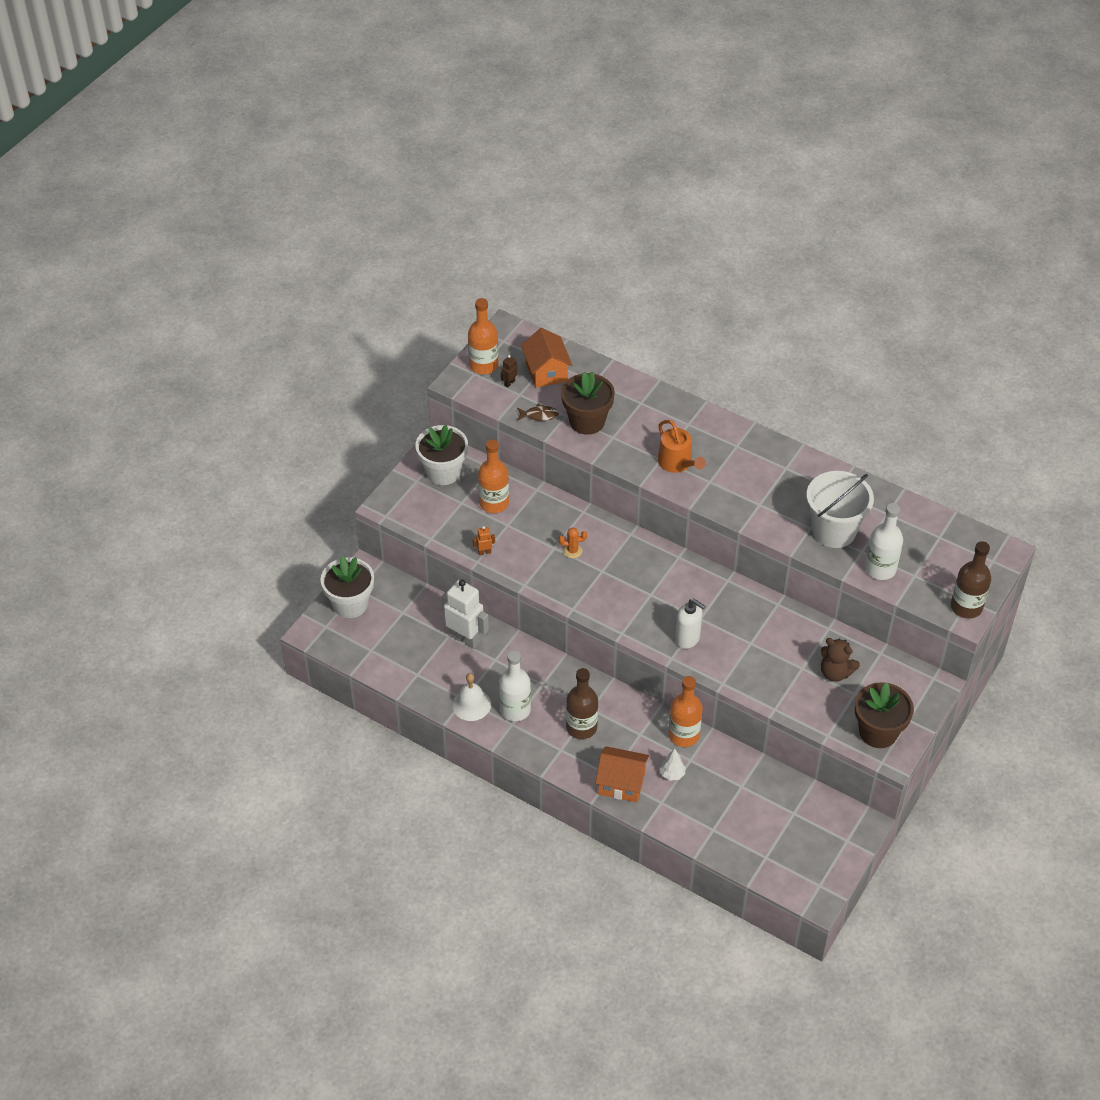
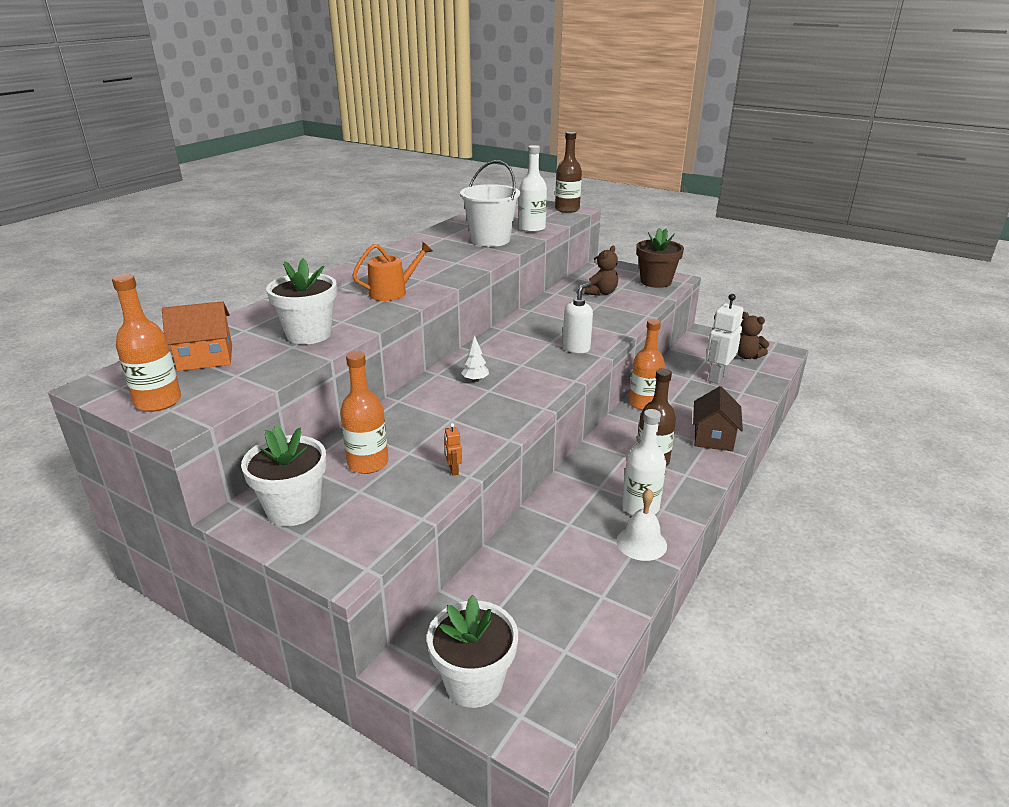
camera: 90 degrees left, 20 degrees down
white robot [442,579,489,649] -> white robot moved to [706,294,744,384]
brown robot [501,355,517,388] -> none
brown fish [517,404,559,421] -> none
orange cactus [559,527,587,558] -> none
brown flower pot [561,372,615,435] -> white flower pot [266,258,337,344]
orange house [595,746,649,802] -> brown house [693,386,743,451]
white tree [659,748,686,780] -> white tree moved to [461,335,489,382]
none -> brown teddy bear [737,312,769,359]

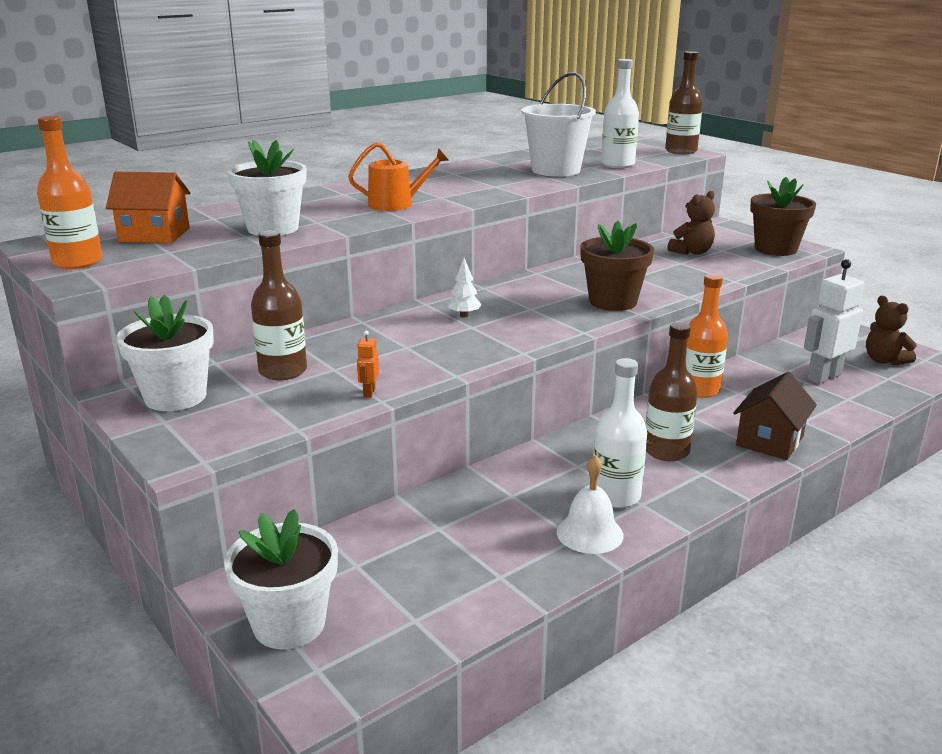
camera: 20 degrees right, 5 degrees down
orange bottle [340,351,388,474] -> brown bottle [251,230,307,380]
white soap dispenser [563,283,593,353] -> brown flower pot [580,221,654,311]

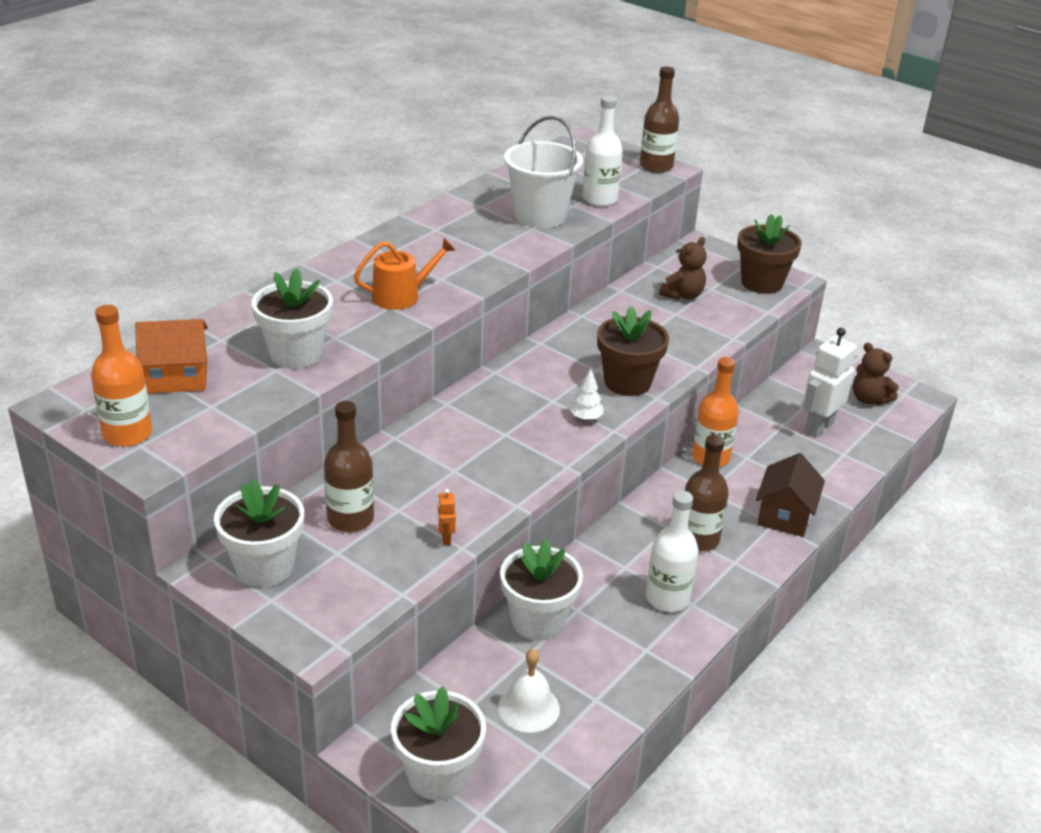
camera: 15 degrees left, 10 degrees up
white tree [447,258,482,317] -> white tree moved to [570,369,604,421]
white bell [557,455,623,554] -> white bell moved to [498,649,560,733]
none -> white flower pot [500,539,583,640]

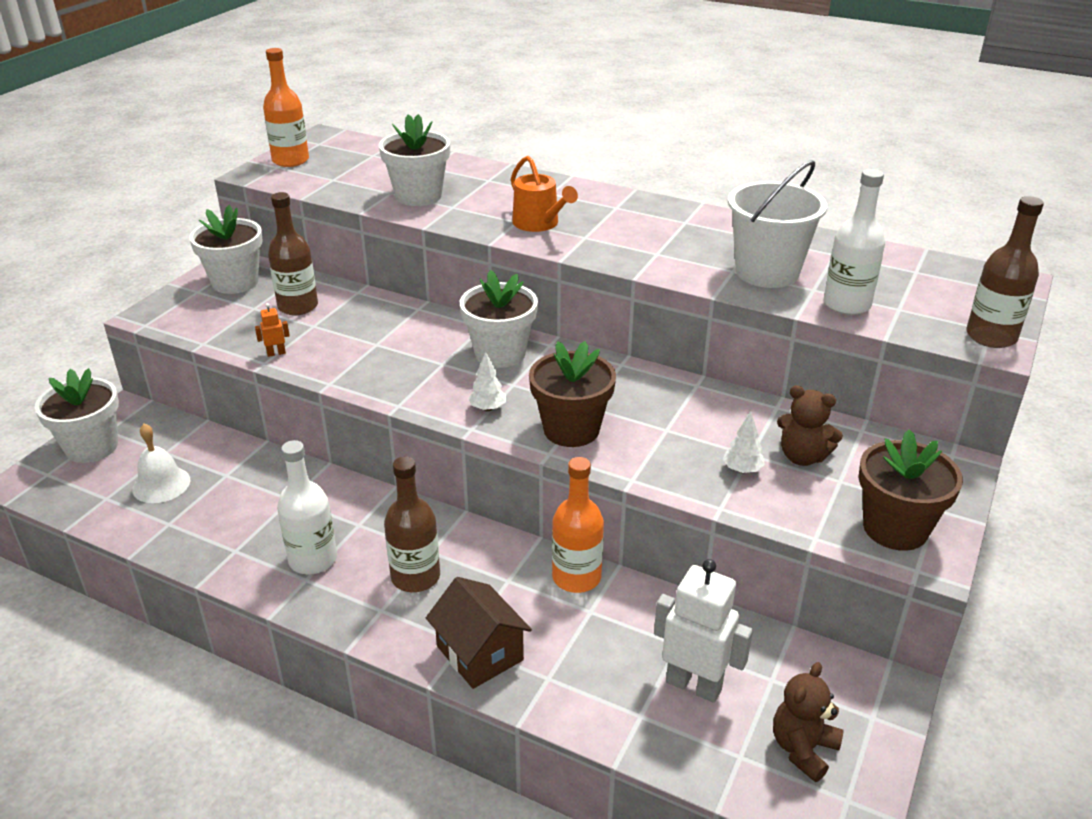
camera: 80 degrees right, 0 degrees up
orange house [135,319,208,394] -> none
white flower pot [500,539,583,640] -> white flower pot moved to [460,270,538,368]
brown house [756,453,825,537] -> brown house turned 45 degrees clockwise [426,577,532,689]
none -> white tree [723,412,765,473]

